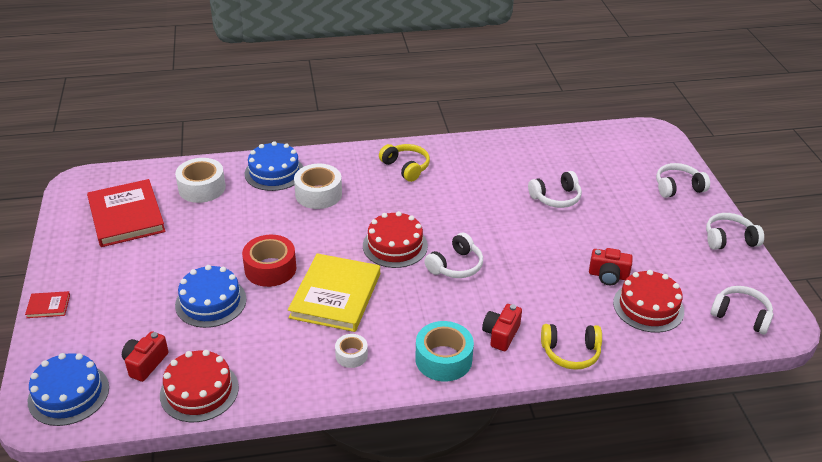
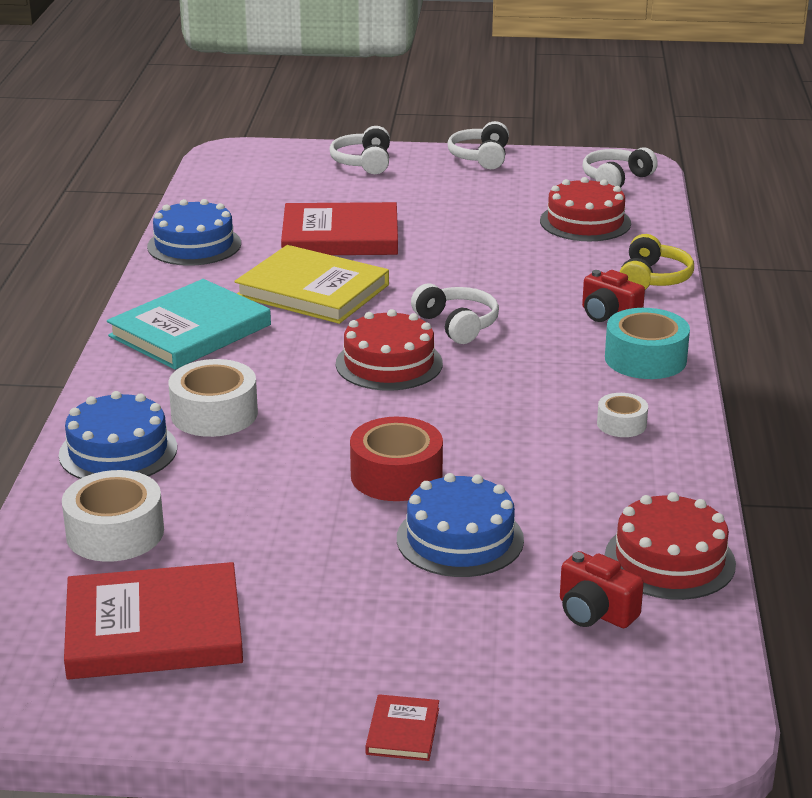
camera: 75 degrees left, 10 degrees down
blue cake [28,353,109,426] -> blue cake moved to [147,199,241,266]
yellow book [288,253,380,332] -> yellow book moved to [234,245,389,324]
yellow headphones [379,144,430,182] -> turquoise book [107,279,271,370]
white headphones [528,171,582,208] -> red book [281,202,398,255]
red camera [589,248,633,285] -> none

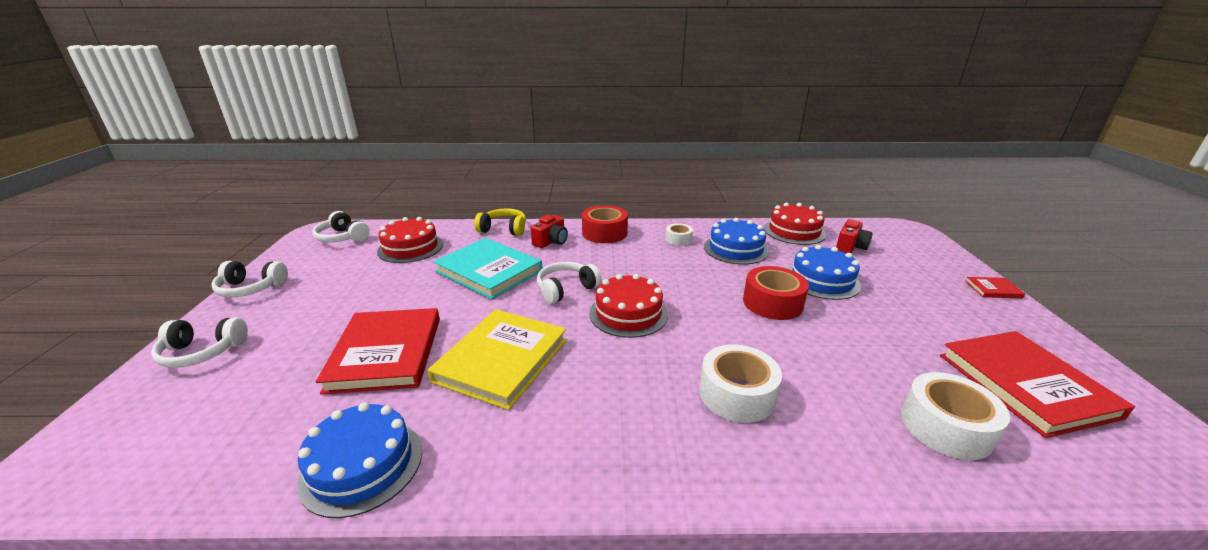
camera: 95 degrees left, 0 degrees up
blue cake [59,391,177,479] -> blue cake moved to [704,218,769,265]
turquoise book [107,279,271,370] -> turquoise book moved to [433,238,542,300]
turquoise tape [605,308,690,379] -> red tape [582,205,628,243]

